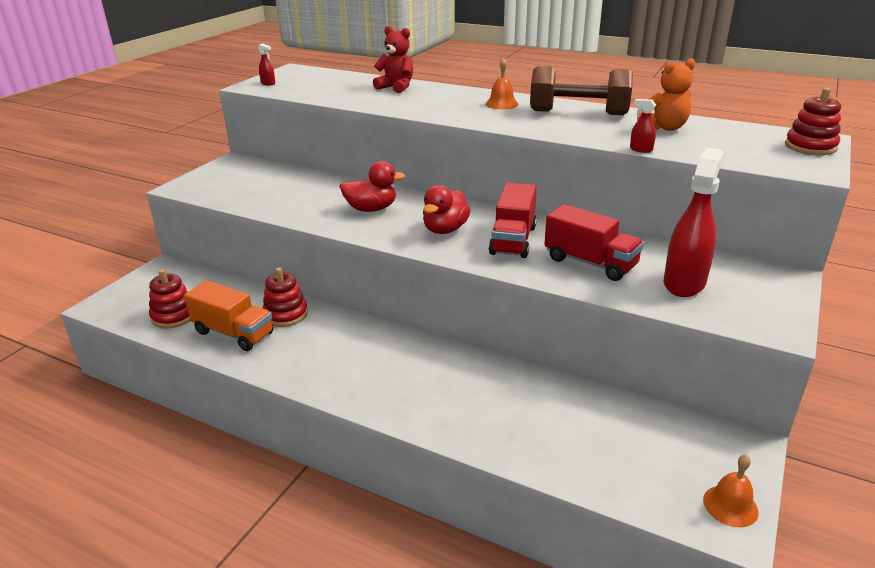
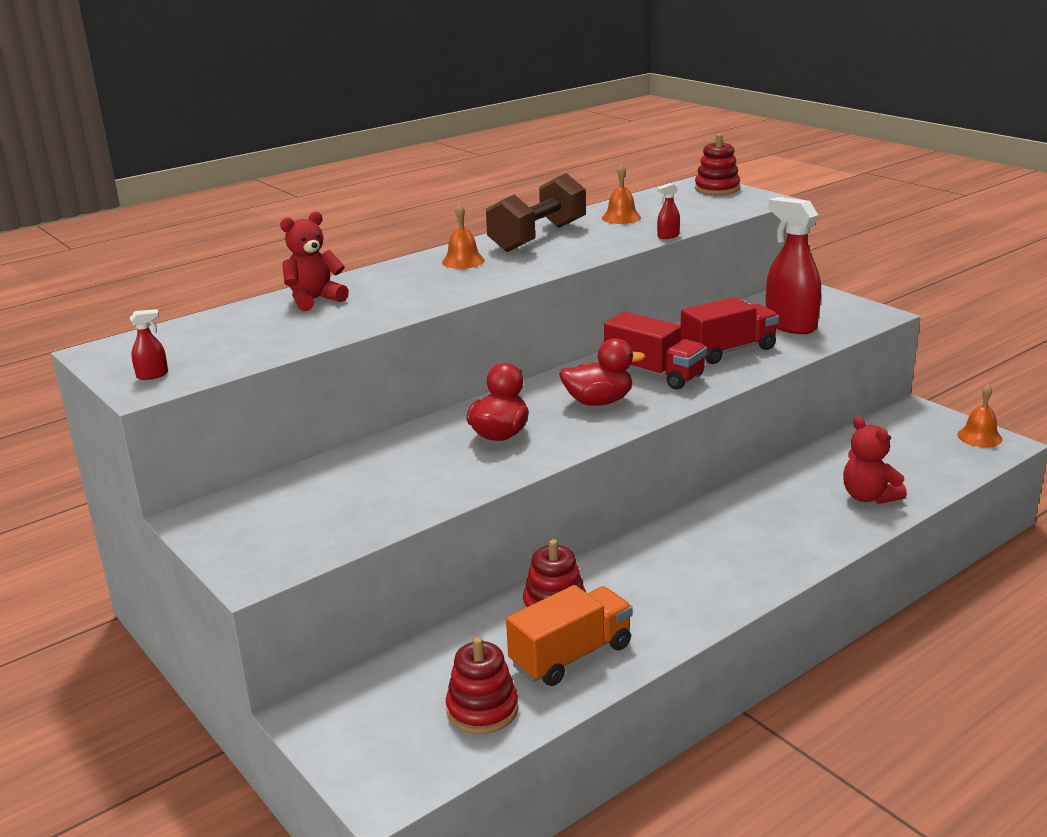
camera: 65 degrees left, 5 degrees down
red duck [423,185,471,234] -> red duck turned 60 degrees counterclockwise [559,338,645,406]
orange teddy bear [637,58,696,131] -> orange bell [602,164,641,224]
none -> red teddy bear [843,416,907,504]

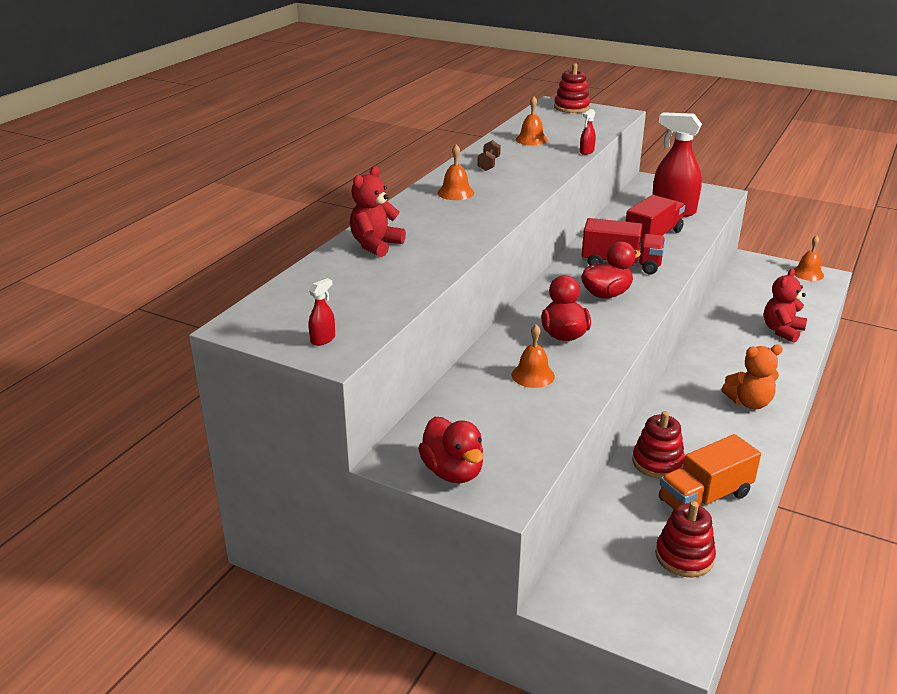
camera: 25 degrees left, 5 degrees up
brown dumbbell [486,173,586,252] -> brown dumbbell [477,140,501,171], size x0.42
orange truck [506,585,633,686] -> orange truck turned 150 degrees counterclockwise [659,434,761,509]
red teddy bear [843,416,907,504] -> red teddy bear turned 90 degrees clockwise [764,268,807,343]
none -> red duck [418,417,483,483]
none -> orange bell [512,324,555,388]
none -> orange teddy bear [721,344,783,409]

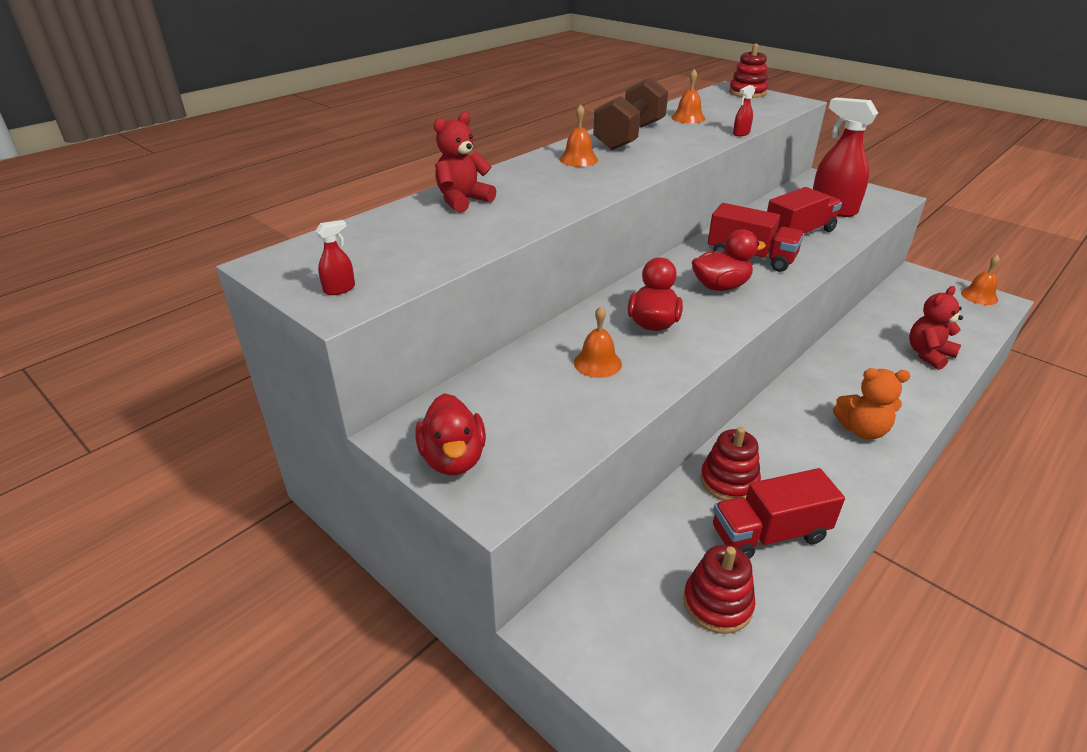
camera: 15 degrees right, 5 degrees up
brown dumbbell [477,140,501,171] -> brown dumbbell [593,77,668,150], size x2.36
orange truck [659,434,761,509] -> red truck [713,468,845,559]

